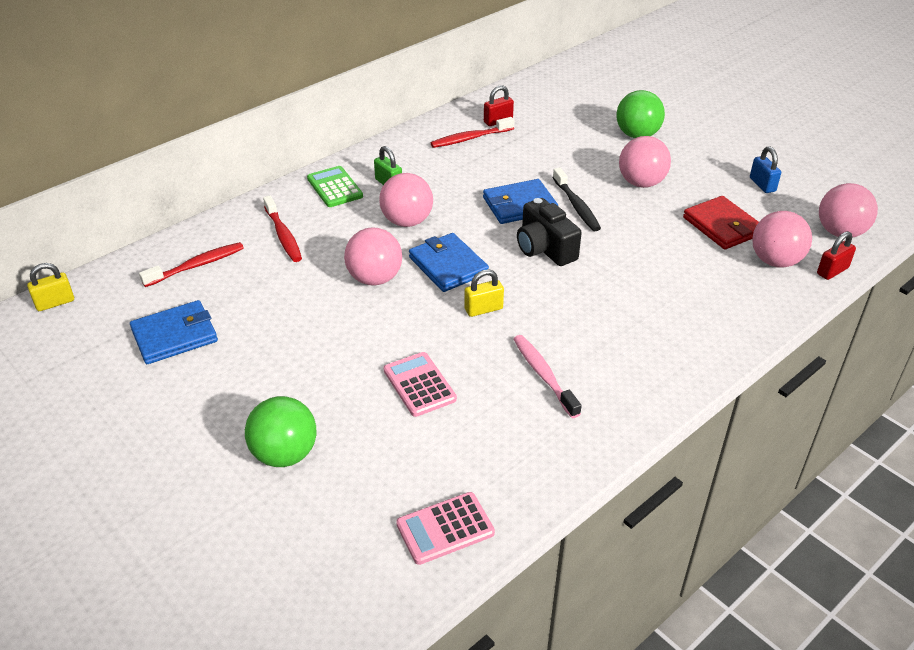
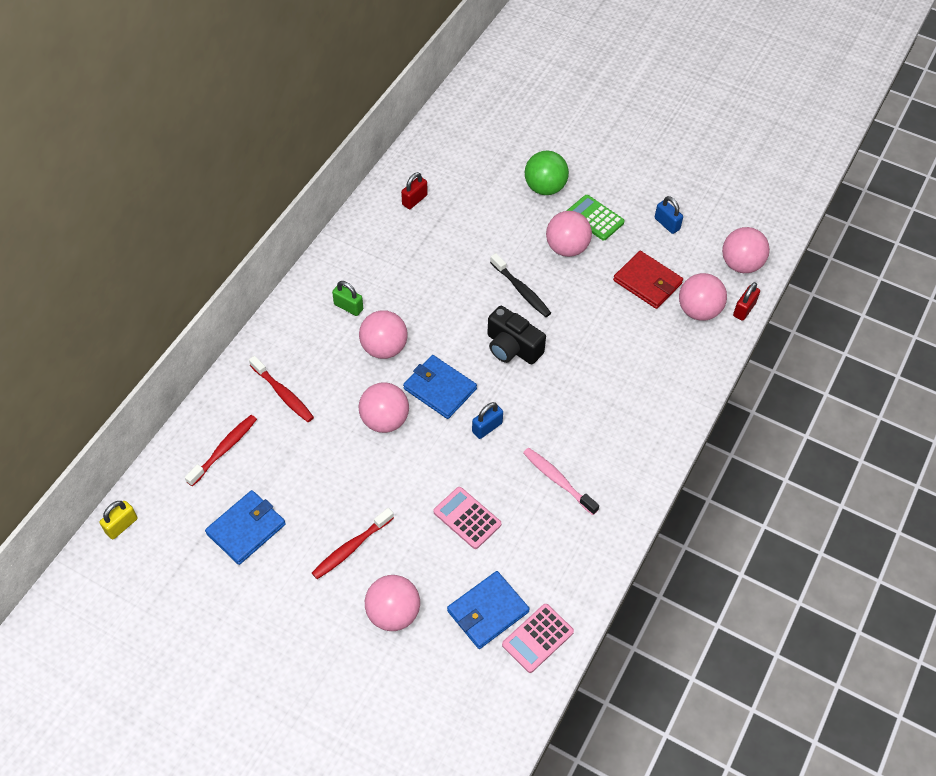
camera: 20 degrees left, 15 degrees up
green ball [245,396,316,467] -> pink ball [365,575,420,631]
green calculator [307,166,363,207] -> green calculator moved to [567,195,625,240]
red toothbrush [431,117,514,148] -> red toothbrush moved to [312,508,394,579]
yellow padlock [465,269,504,317] -> blue padlock [472,402,503,439]
blue wallet [483,179,558,224] -> blue wallet moved to [447,571,530,649]

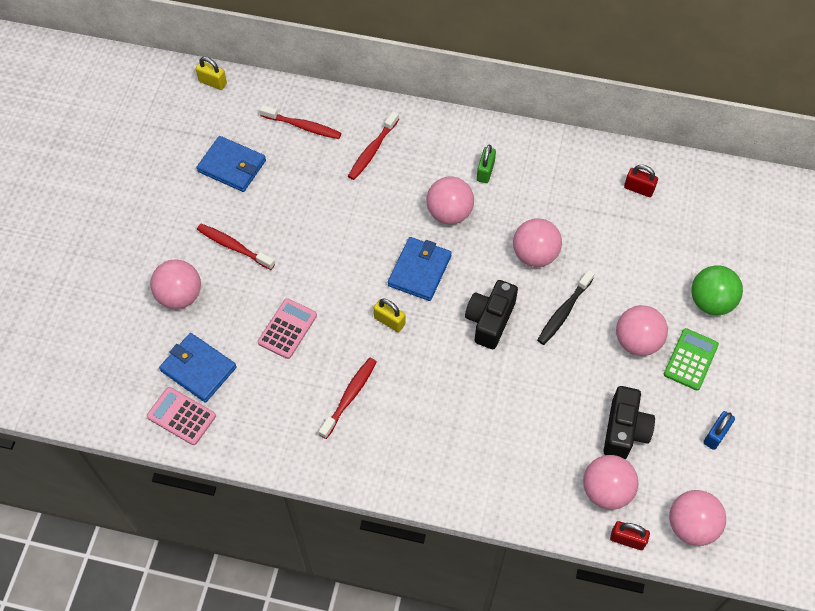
camera: 75 degrees right, 5 degrees up
pink ball [359,382,409,433] -> pink ball moved to [513,218,562,267]
blue padlock [472,402,503,439] -> yellow padlock [374,299,405,332]
pink toothbrush [523,448,599,515] -> red toothbrush [319,358,377,439]
red wallet [613,251,683,309] -> black camera [603,386,655,459]

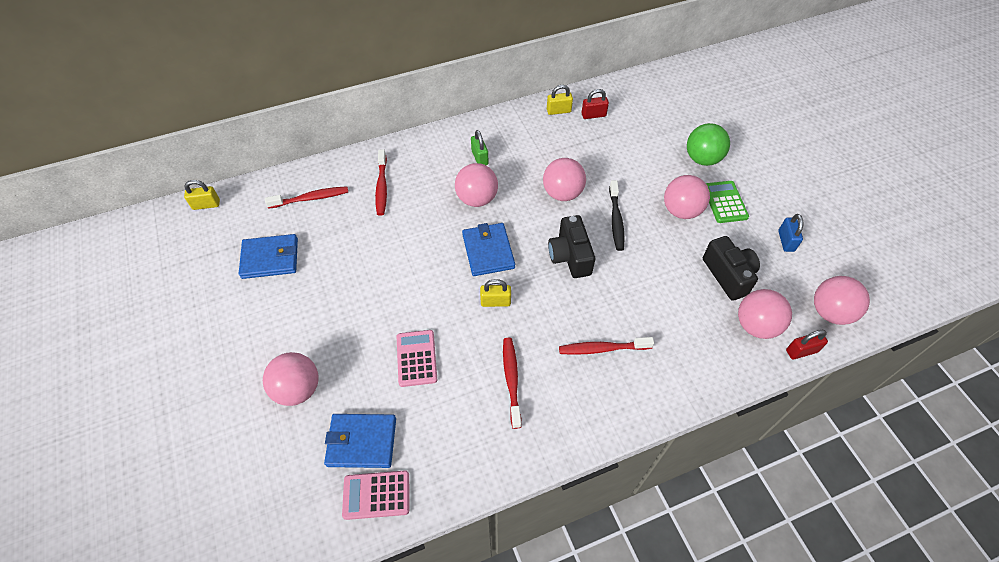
camera: 35 degrees left, 5 degrees down
red toothbrush [197,224,275,270] -> red toothbrush moved to [559,337,654,355]
none -> yellow padlock [547,85,573,115]

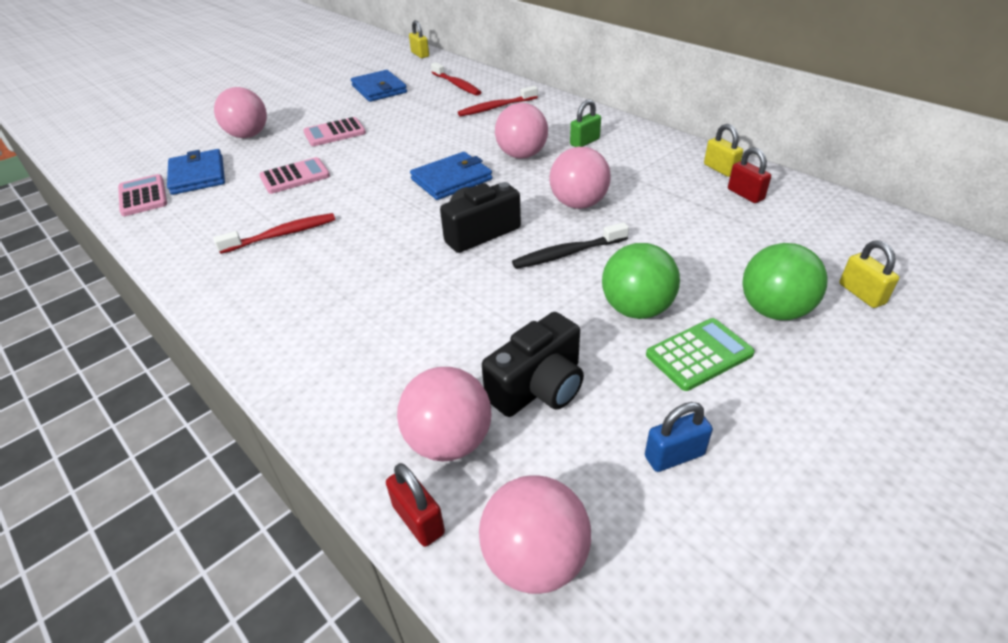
camera: 70 degrees right, 15 degrees down
yellow padlock [480,279,511,307] -> yellow padlock moved to [839,240,899,308]
red toothbrush [559,337,654,355] -> none
pink ball [664,175,710,219] -> green ball [602,243,680,319]
none -> pink calculator [303,117,366,146]

